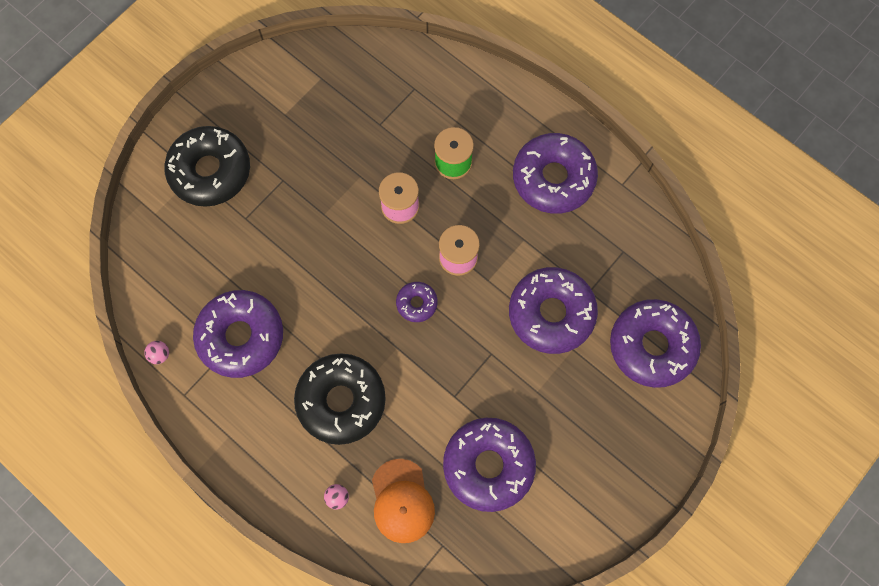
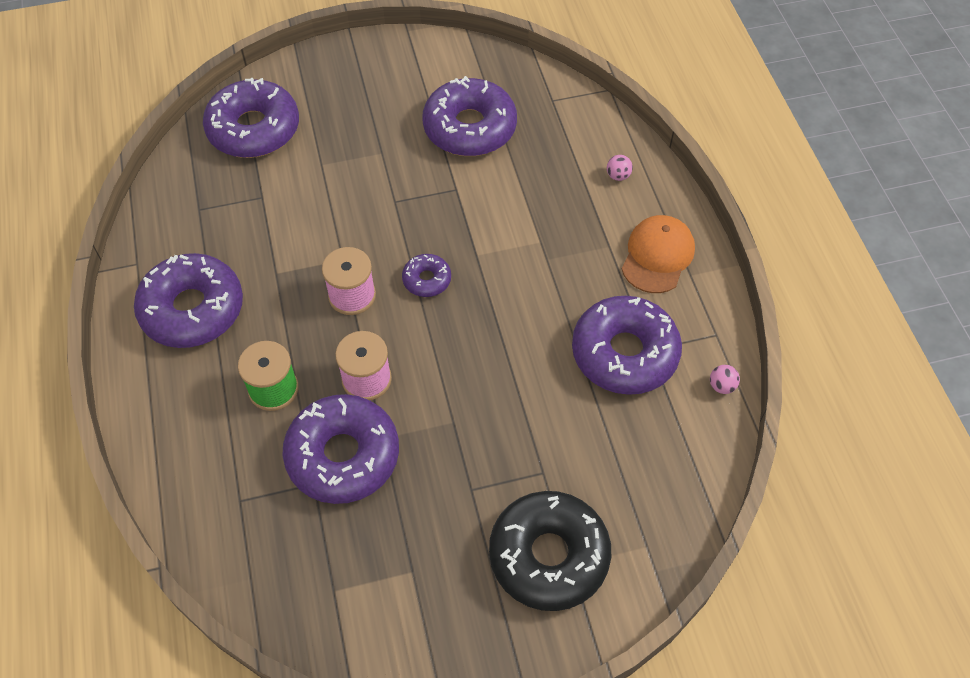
camera: 145 degrees left, 15 degrees down
black donut [294,353,386,445] -> none
orange cap [372,459,435,543] -> orange cap moved to [622,215,695,293]
purple donut [509,267,598,354] -> purple donut moved to [282,394,399,504]

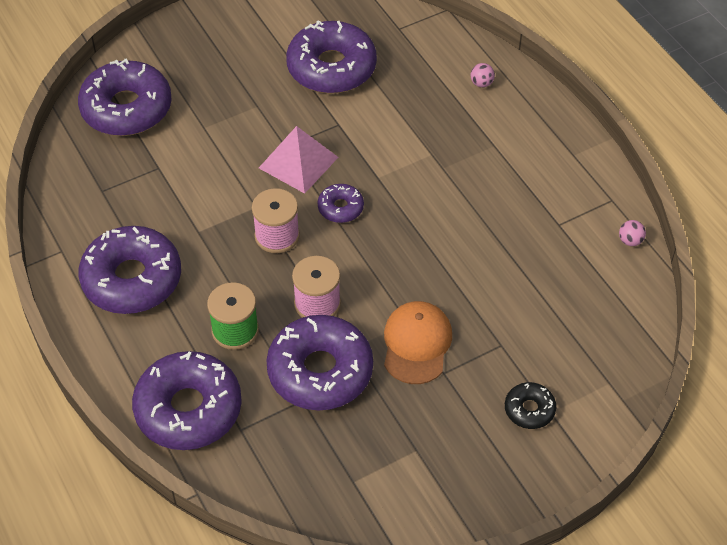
camera: 15 degrees left, 5 degrees down
black donut [489,491,611,611] -> black donut [505,382,556,429], size x0.48
purple donut [572,296,682,395] -> purple donut moved to [132,351,242,450]
orange cap [622,215,695,293] -> orange cap moved to [384,301,452,384]
none -> pink pyramid [259,126,338,194]

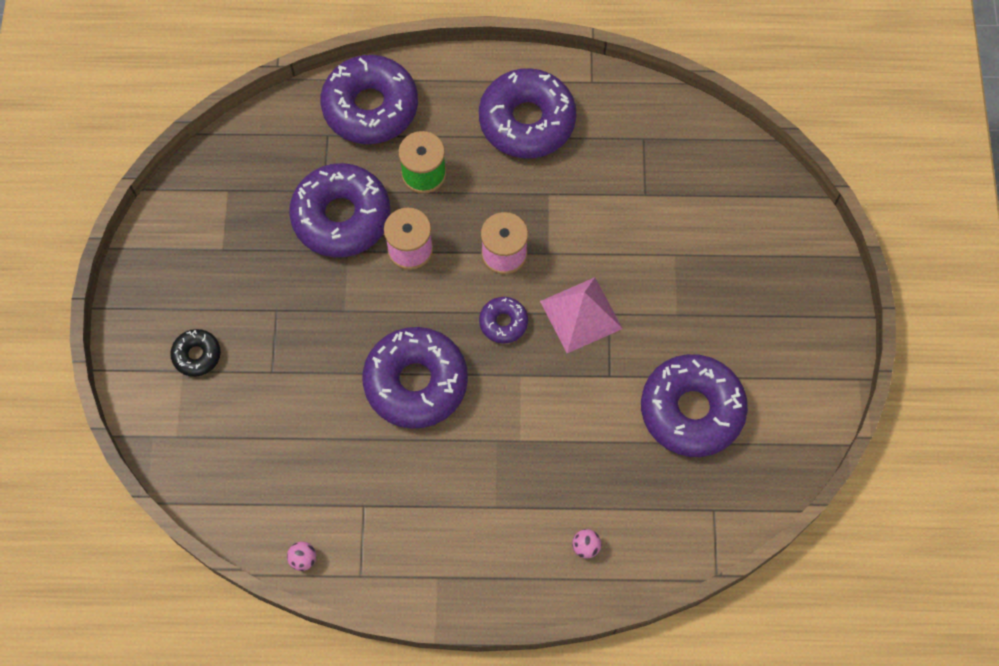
camera: 120 degrees right, 15 degrees up
purple donut [78,58,172,136] -> purple donut moved to [362,327,468,429]
orange cap [384,301,452,384] -> none

